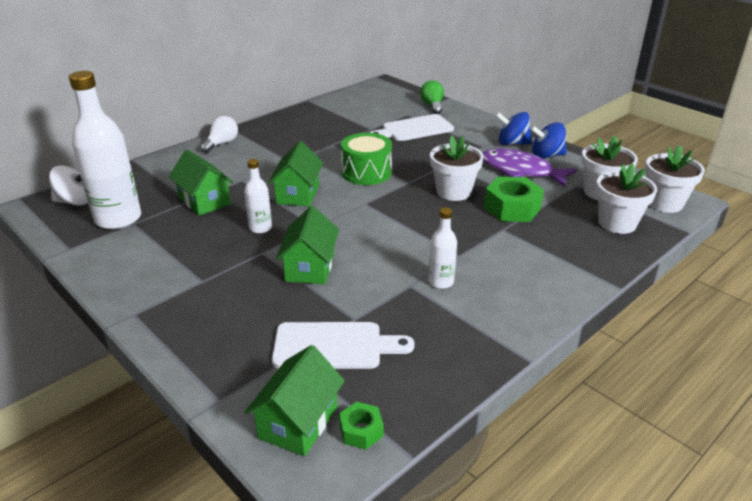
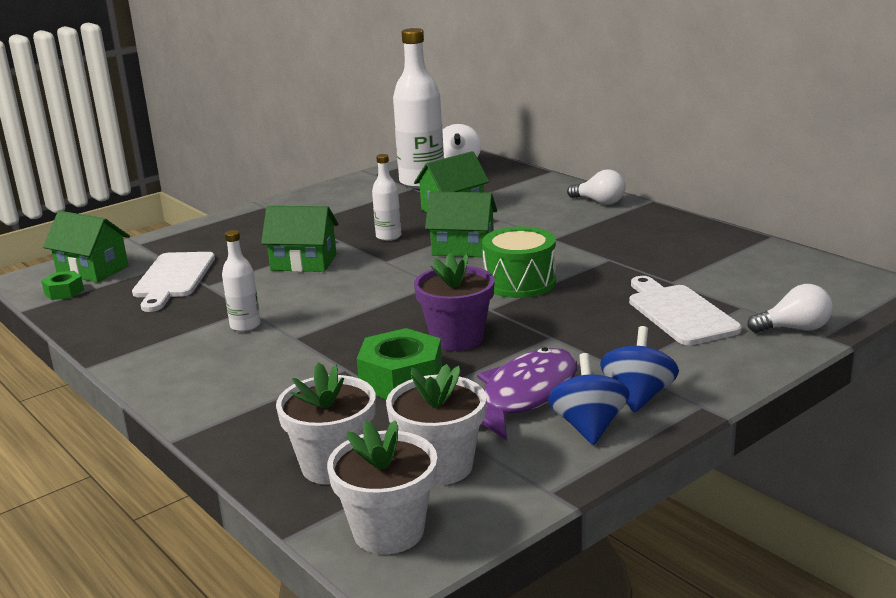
camera: 95 degrees right, 10 degrees down
green light bulb [420,80,444,114] -> white light bulb [747,284,833,333]
white flower pot [430,135,483,201] -> purple flower pot [414,253,495,351]

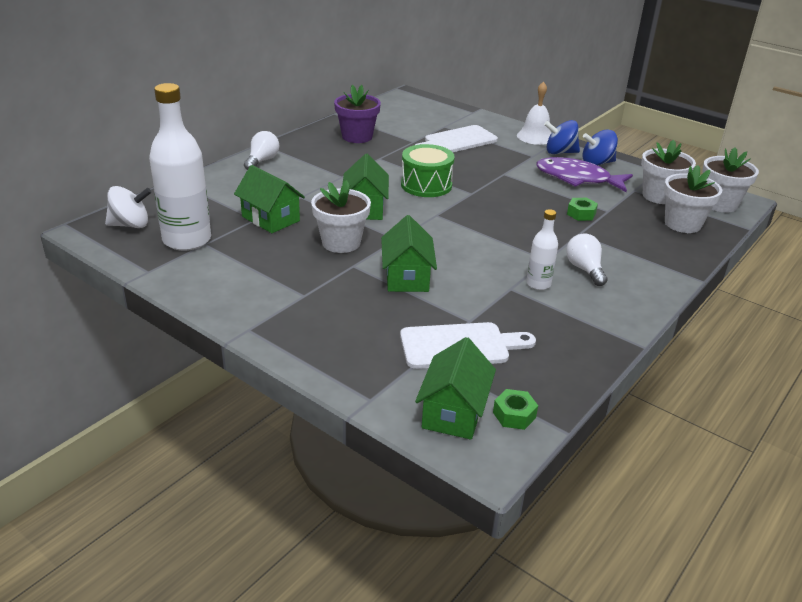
camera: 105 degrees left, 10 degrees up
green nut [357,328,442,400] -> green nut [567,198,598,221], size x0.53
white bottle [372,154,401,241] -> white flower pot [311,180,371,253]
purple flower pot [414,253,495,351] -> purple flower pot moved to [334,85,381,143]
white light bulb [747,284,833,333] -> white light bulb moved to [566,233,607,286]
none -> white bell [517,81,551,145]

